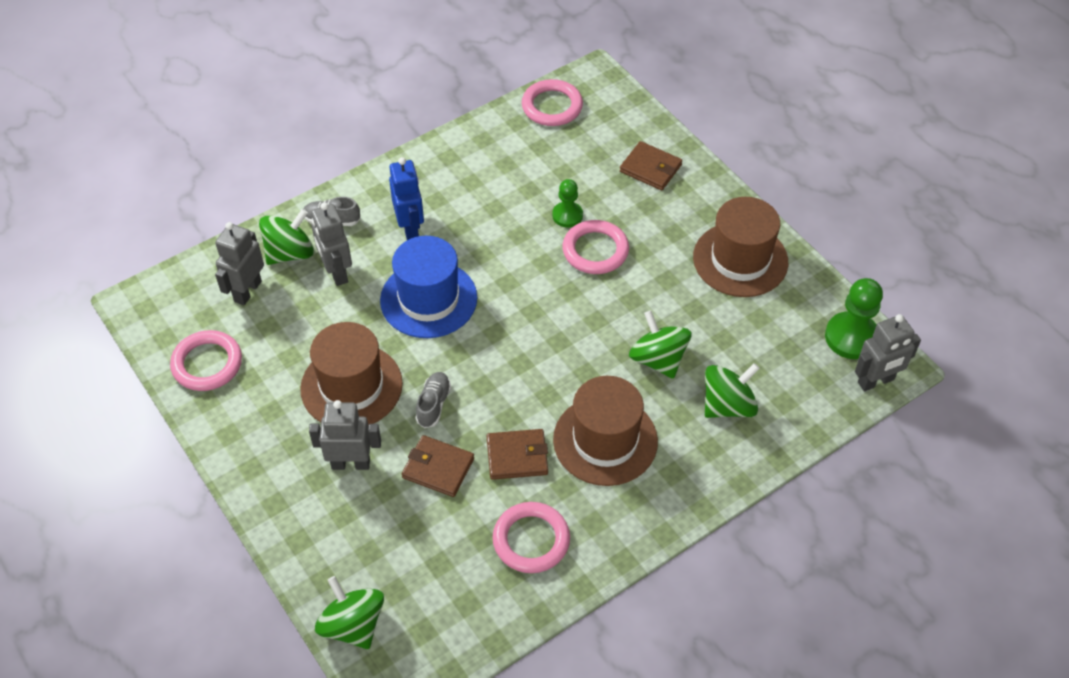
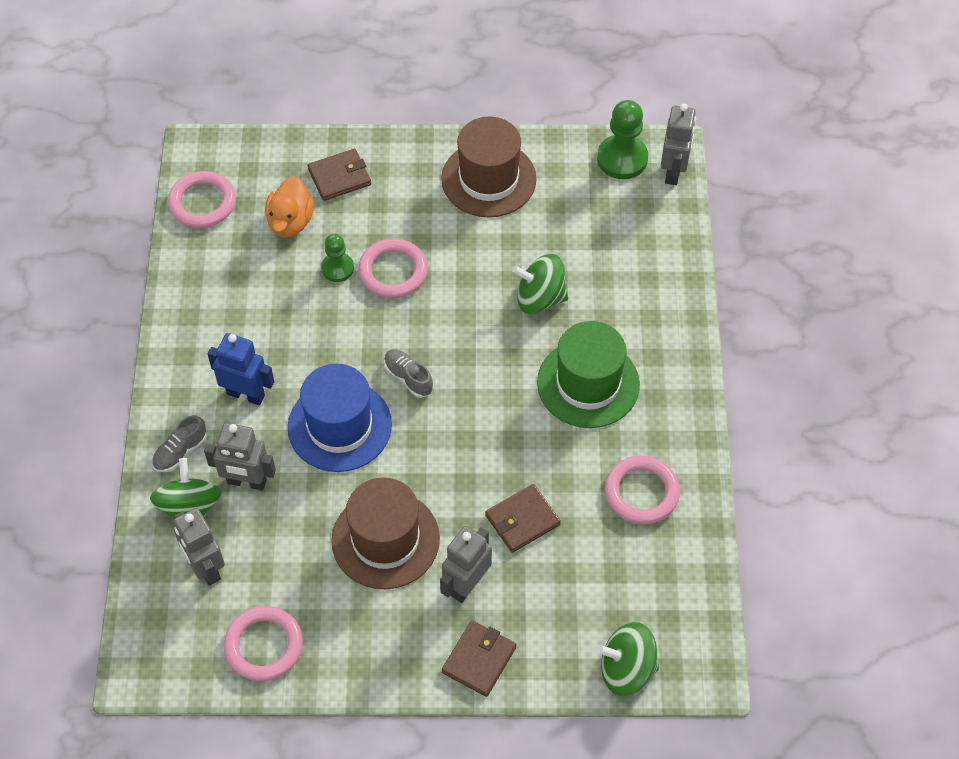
camera: 55 degrees left, 5 degrees up
grey shoe [415,372,451,428] -> grey shoe moved to [384,349,433,398]
brown wallet [487,429,548,480] -> brown wallet moved to [442,620,516,697]
brown hat [553,376,658,486] -> green hat [537,321,640,428]
green spinning top [705,363,760,418] -> none
none -> orange duck [265,177,314,237]

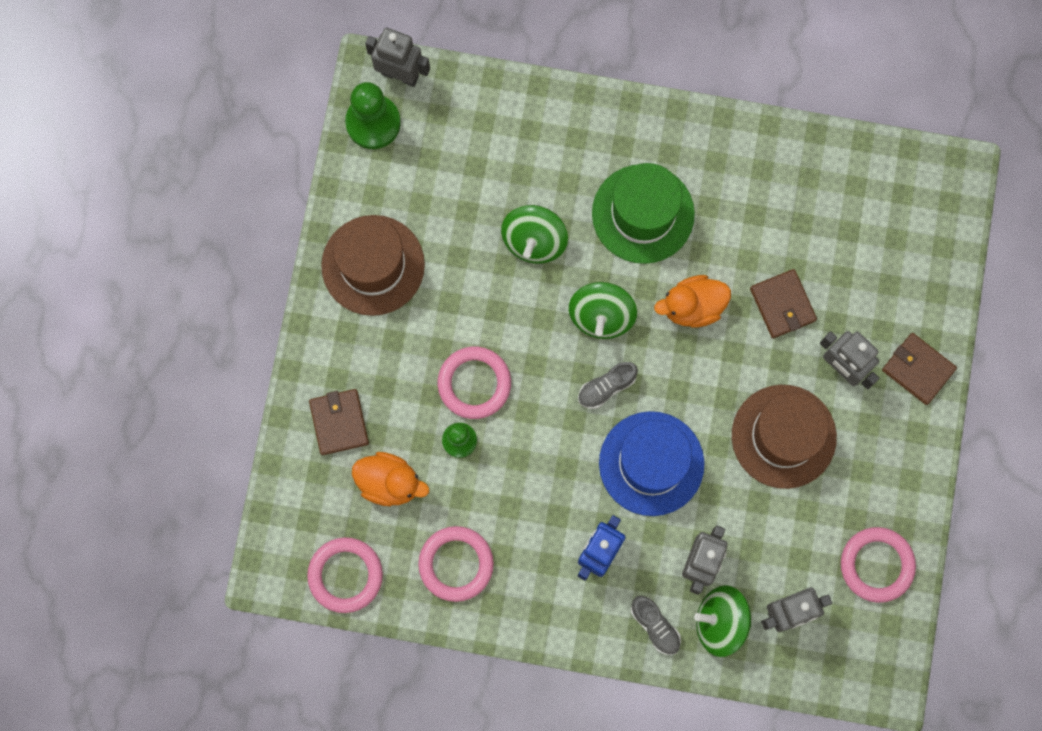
camera: 80 degrees left, 20 degrees up
green spinning top [597,622,659,696] -> green spinning top moved to [569,282,637,339]
pink ring [605,455,680,524] -> pink ring moved to [418,526,494,602]
none -> orange duck [654,275,731,328]

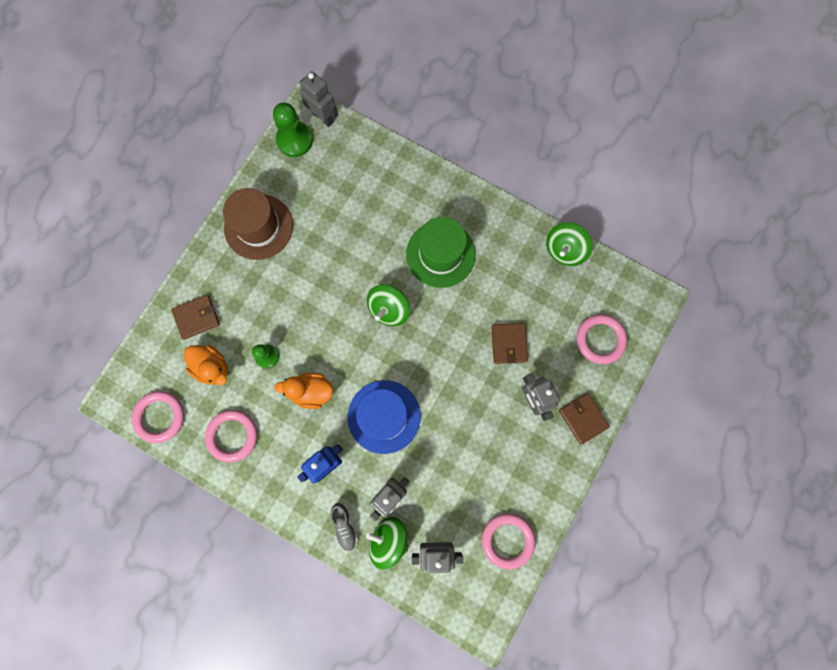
camera: 20 degrees right, 0 degrees up
brown wallet [309,389,369,455] -> brown wallet turned 60 degrees clockwise [171,295,220,340]
pink ring [438,347,511,419] -> pink ring moved to [577,314,627,364]
green spinning top [501,205,568,264] -> green spinning top moved to [546,222,593,266]
grey shoe [578,362,638,409] -> none
orange duck [654,275,731,328] -> orange duck moved to [274,373,333,409]
brown hat [732,385,837,489] -> none

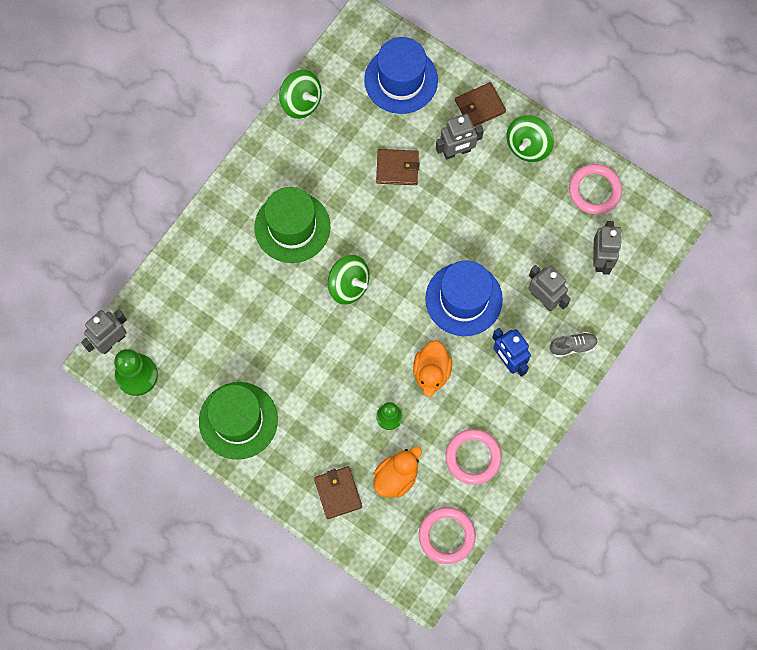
camera: 85 degrees left, 5 degrees down
brown hat [223,188,293,260] -> green hat [199,382,278,460]
green spinning top [366,517,408,570] -> green spinning top moved to [506,115,554,162]
pink ring [577,314,627,364] -> blue hat [364,37,438,114]

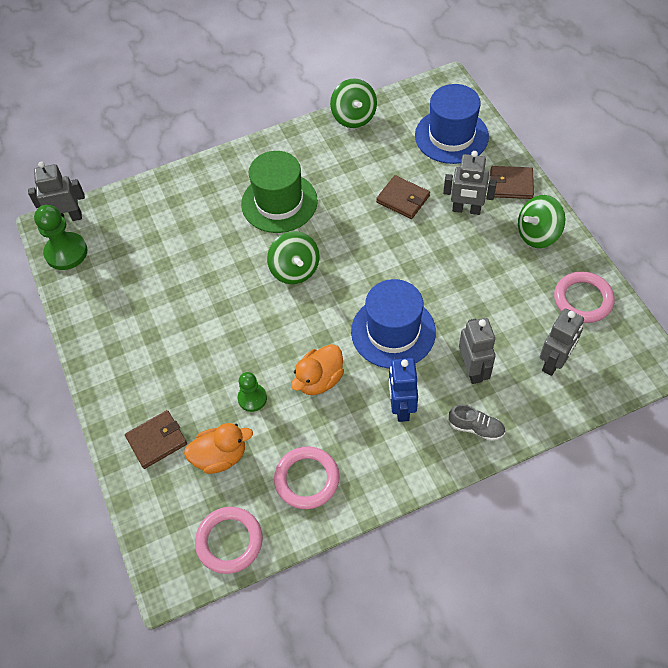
camera: 35 degrees right, 15 degrees down
green hat [199,382,278,460] -> none
brown wallet [314,466,362,519] -> brown wallet turned 45 degrees clockwise [125,410,187,469]

